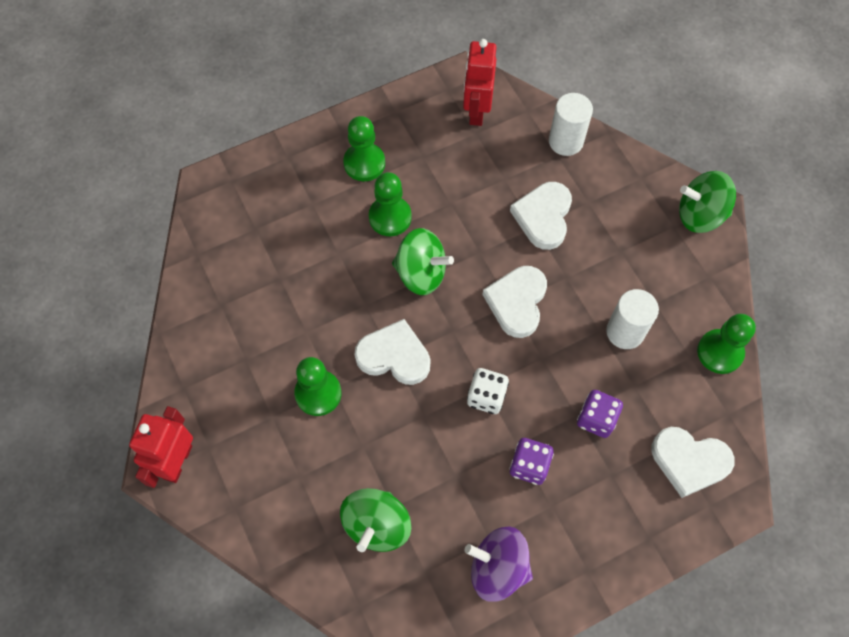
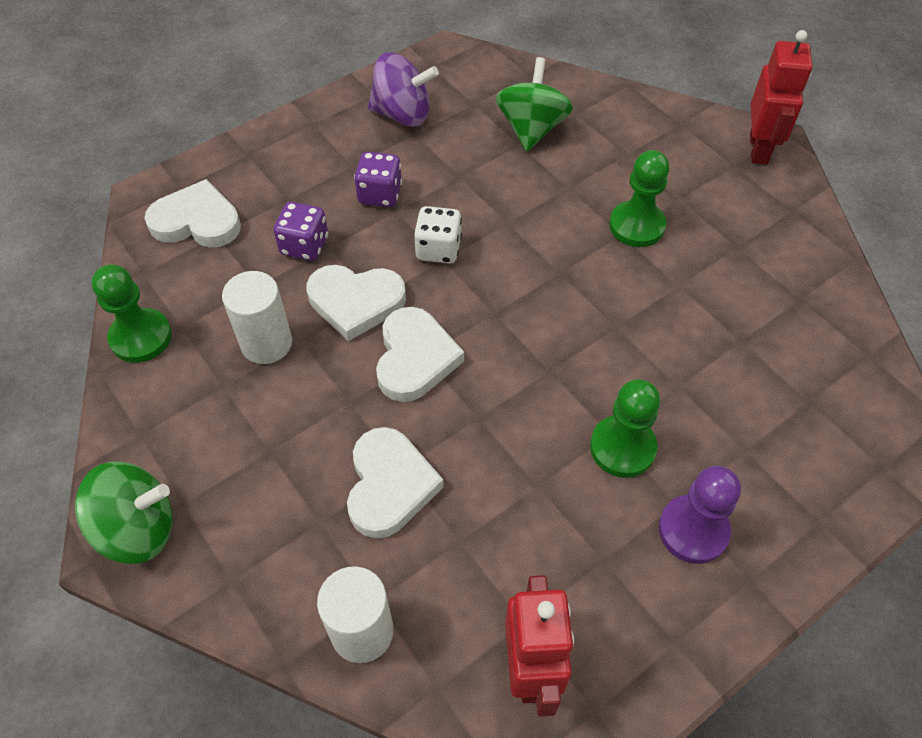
camera: 170 degrees right, 10 degrees down
green pawn [343,116,385,181] -> purple pawn [659,466,741,564]
white heart [354,319,430,385] -> white heart moved to [307,265,406,341]
green spinning top [392,228,454,295] -> none

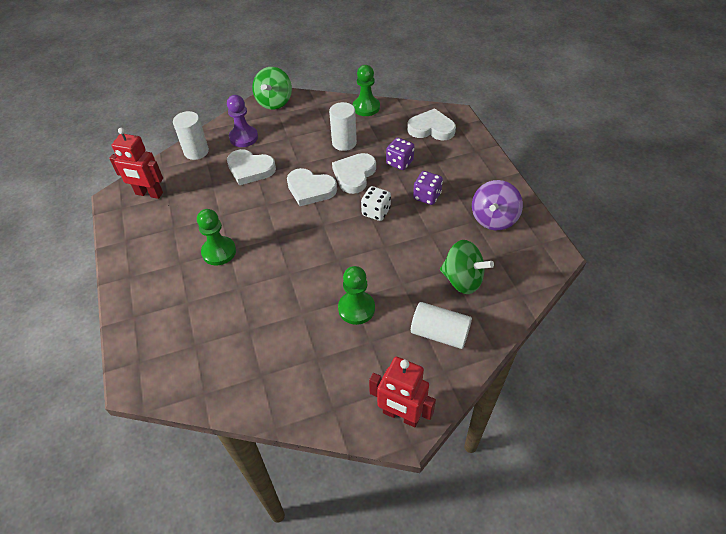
camera: 110 degrees right, 5 degrees down
white heart [145,179,241,248] -> white heart turned 105 degrees counterclockwise [407,108,456,140]
purple pawn [659,466,741,564] -> purple pawn moved to [227,95,258,147]
none -> white cylinder [411,302,472,349]

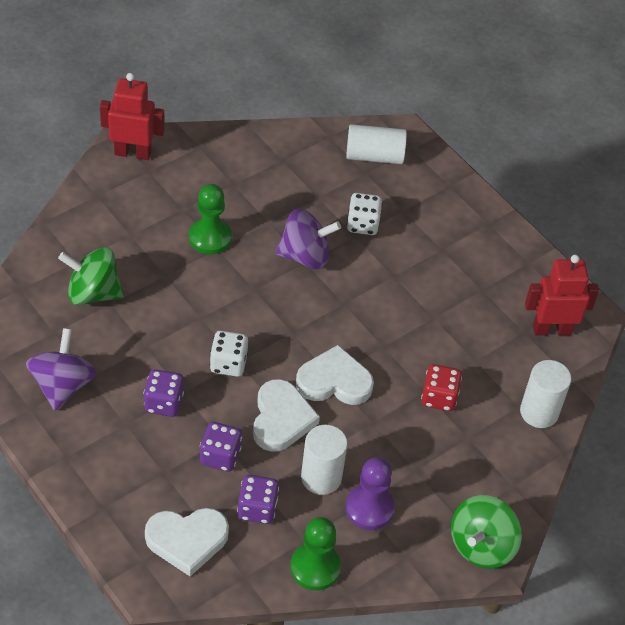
camera: 155 degrees right, 0 degrees up
green pawn [197,209,236,265] -> none
purple pawn [227,95,258,147] -> purple pawn moved to [346,457,395,530]
white heart [227,149,276,185] -> red dice [421,364,462,411]
green spinning top [252,67,292,109] -> green spinning top turned 135 degrees counterclockwise [451,495,522,568]
white cylinder [411,302,472,349] -> white cylinder moved to [346,124,407,164]
none -> purple dice [237,475,279,524]
none -> purple spinning top [275,209,341,269]
none -> white dice [347,193,383,235]

